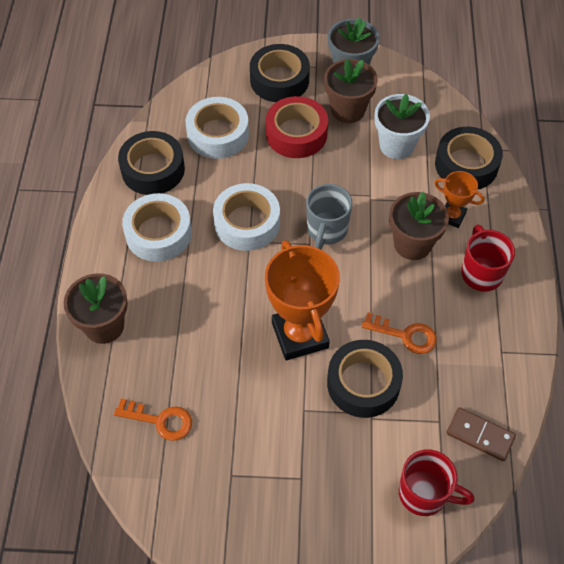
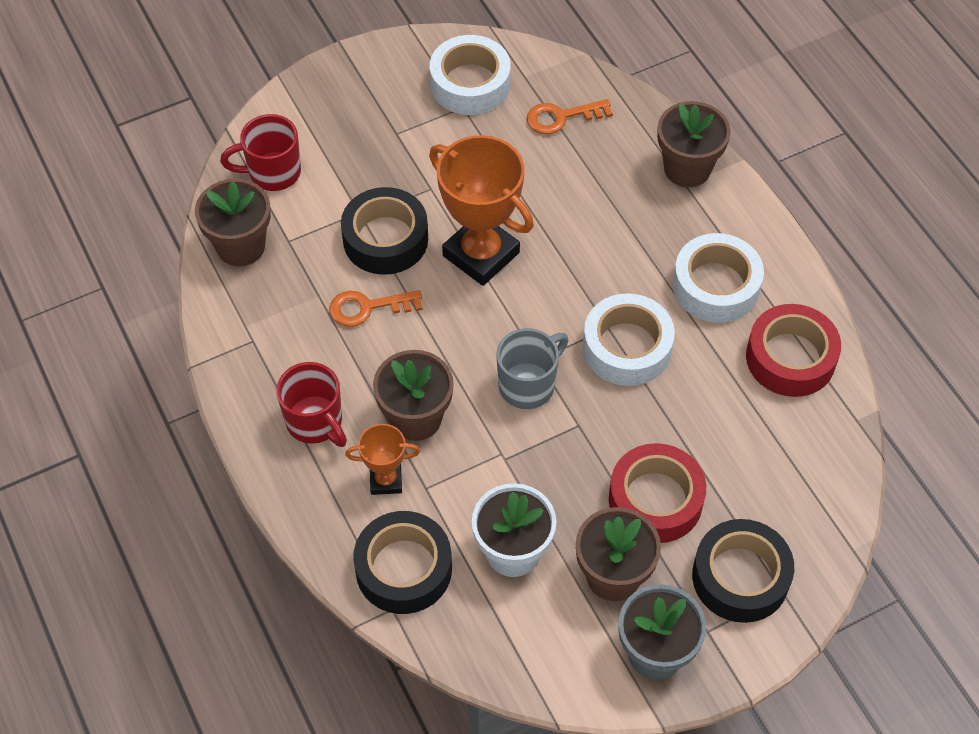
camera: 150 degrees right, 0 degrees up
black tape [118,131,185,195] -> red tape [746,304,841,397]
white tape [186,97,249,159] -> white tape moved to [430,35,511,115]
grey mug [306,184,353,249] -> grey mug turned 60 degrees clockwise [497,328,569,409]
brown domino [446,407,516,461] -> brown flower pot [195,179,271,266]

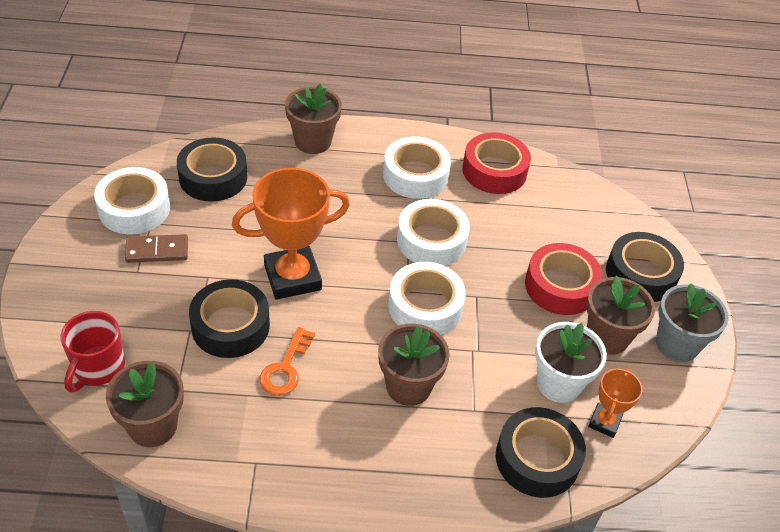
camera: 65 degrees left, 10 degrees down
red mug [276,362,347,447] -> none
orange trophy [345,424,420,495] -> orange trophy moved to [588,368,642,438]
grey mug [497,328,569,409] -> white tape [388,262,466,335]
orange key [527,99,613,134] -> black tape [177,137,247,202]
none -> brown domino [125,234,188,263]

